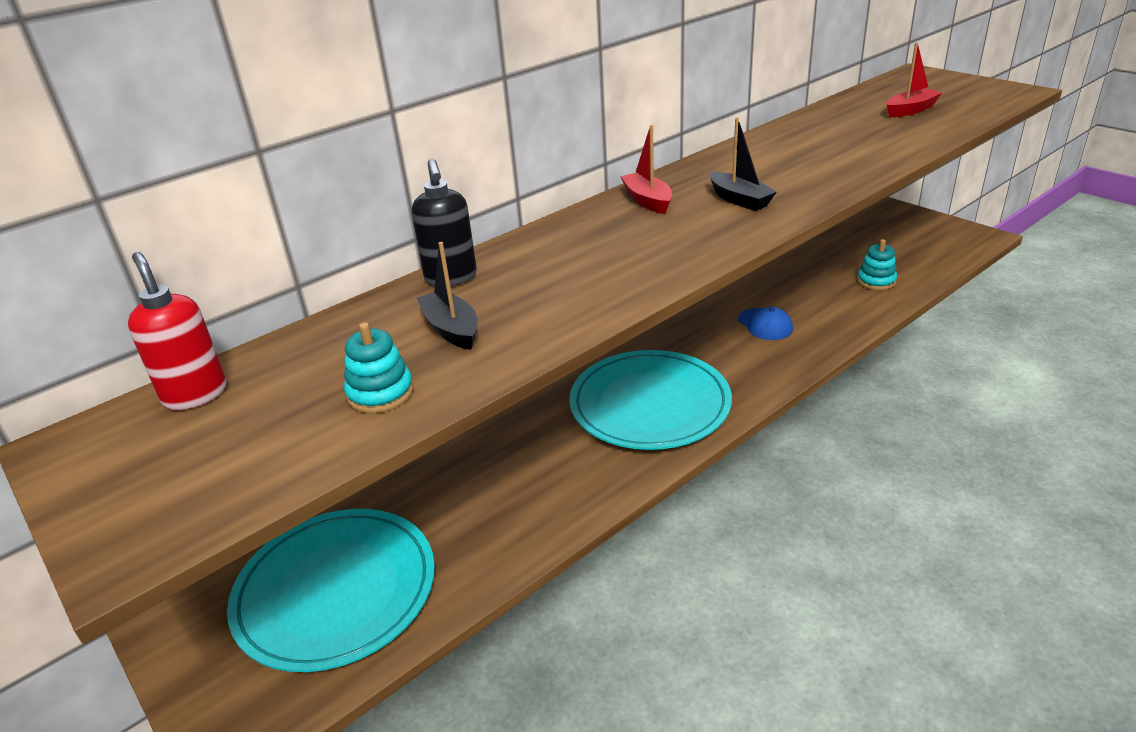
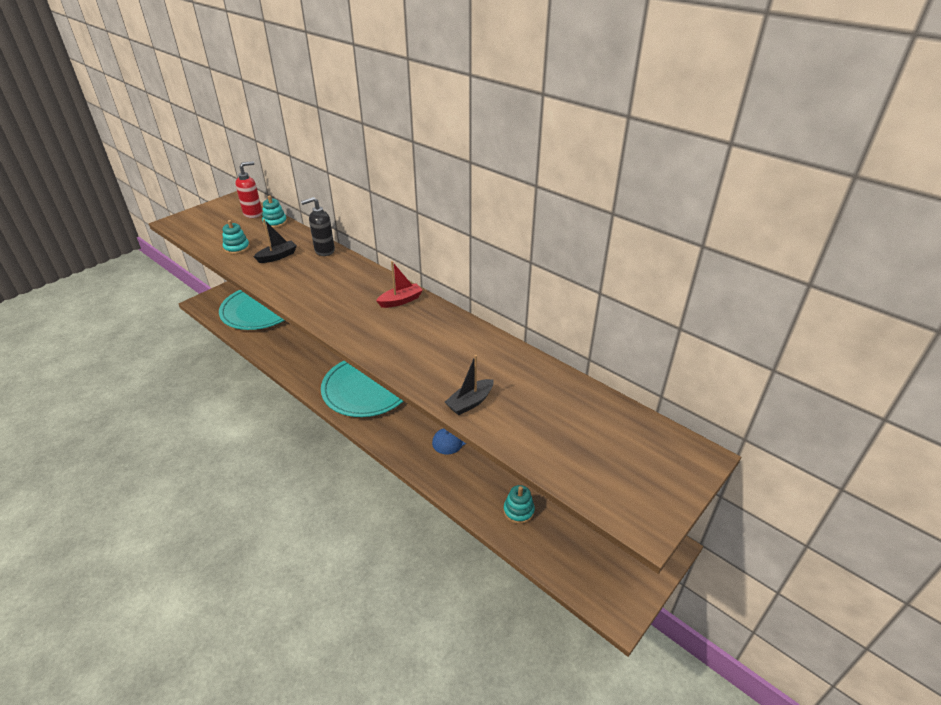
camera: 80 degrees right, 5 degrees up
black boat [709,118,777,211] -> black boat moved to [445,355,494,415]
red boat [886,43,942,117] -> none
none -> turquoise stacking toy [262,195,287,228]

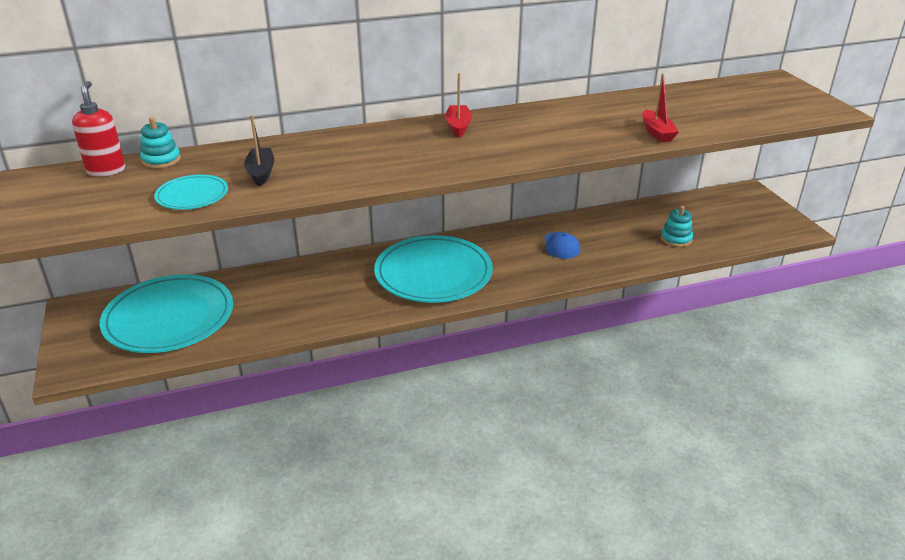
camera: 60 degrees left, 5 degrees down
turquoise stacking toy [222,220,250,254] -> turquoise plate [154,175,228,210]
black soap dispenser [301,197,335,256] -> none
black boat [445,355,494,415] -> red boat [642,73,679,142]

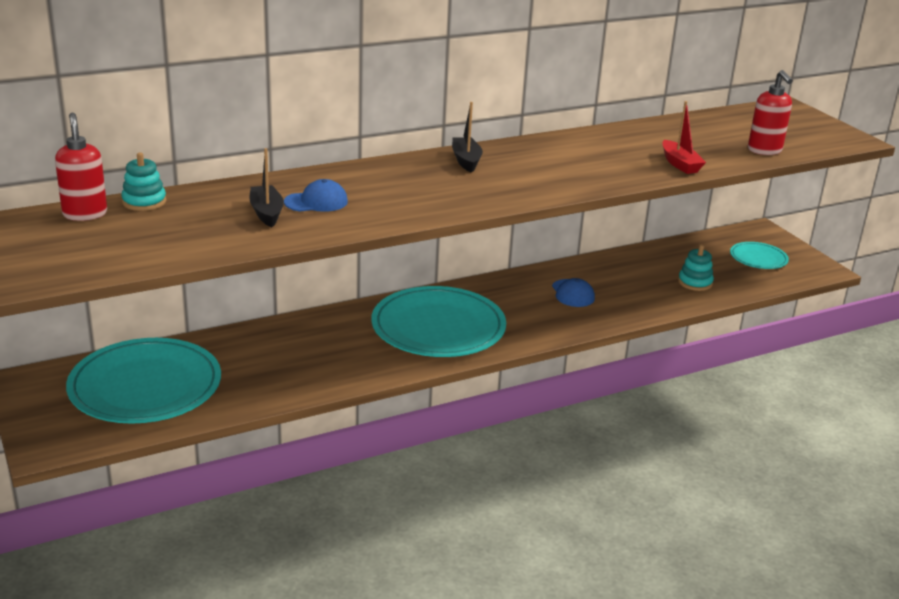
camera: 10 degrees left, 5 degrees down
turquoise plate [154,175,228,210] -> turquoise plate moved to [730,242,789,269]
red boat [445,73,472,138] -> black boat [452,102,483,173]
none -> blue cap [284,179,348,212]
none -> red soap dispenser [748,70,793,155]

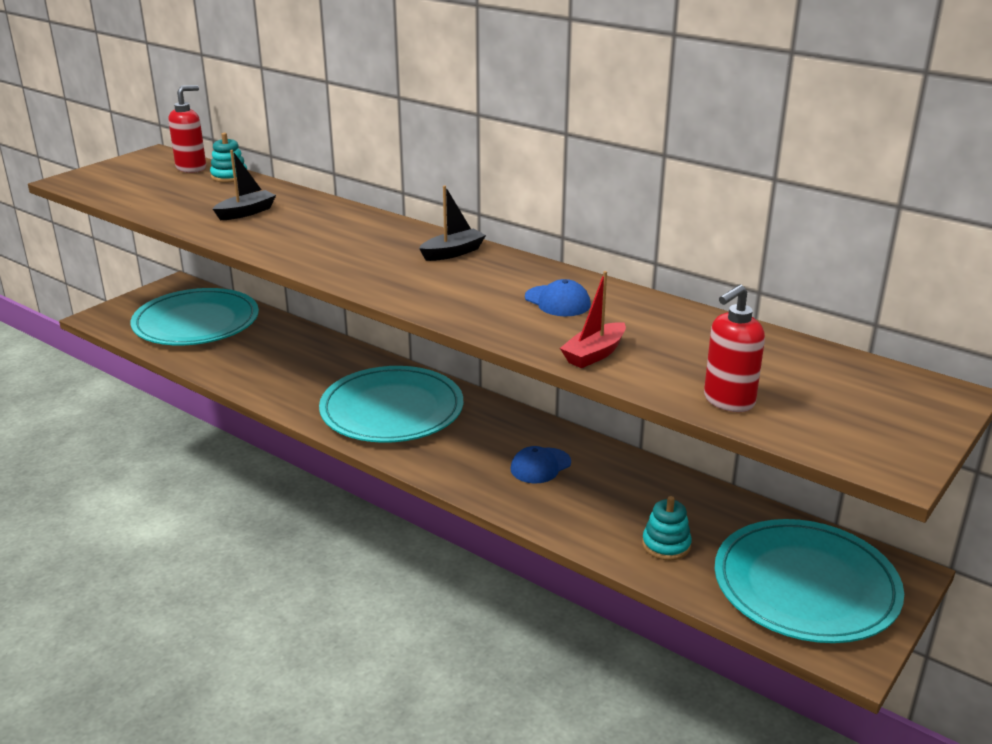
camera: 65 degrees right, 0 degrees up
blue cap [284,179,348,212] -> blue cap moved to [525,279,591,316]
turquoise plate [730,242,789,269] -> turquoise plate [715,519,904,643], size x2.04

